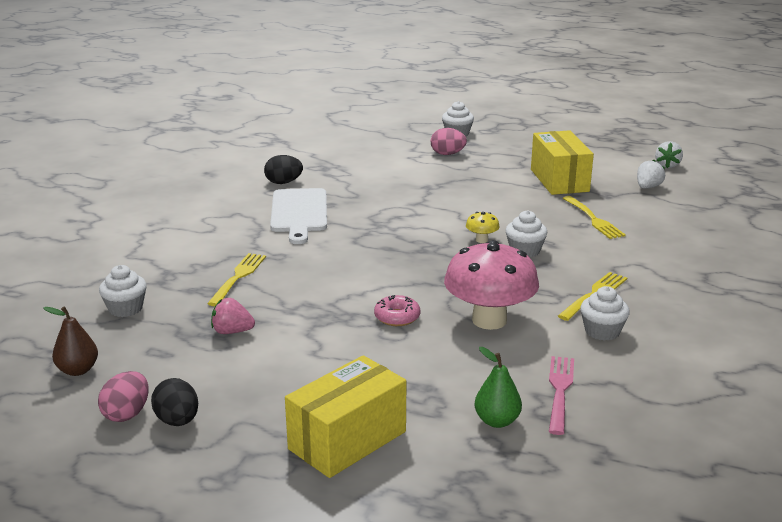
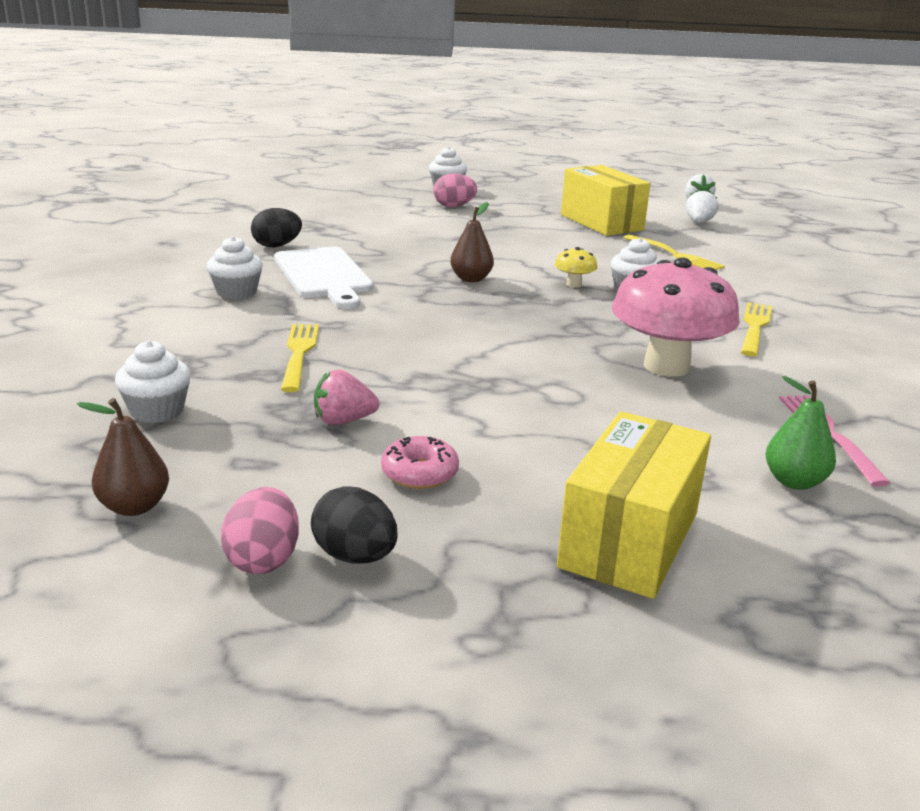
camera: 20 degrees left, 0 degrees up
pink donut [374,295,420,326] -> pink donut moved to [381,436,459,489]
white cupcake [580,286,630,341] -> white cupcake moved to [207,236,263,299]
none -> brown pear [450,202,494,282]

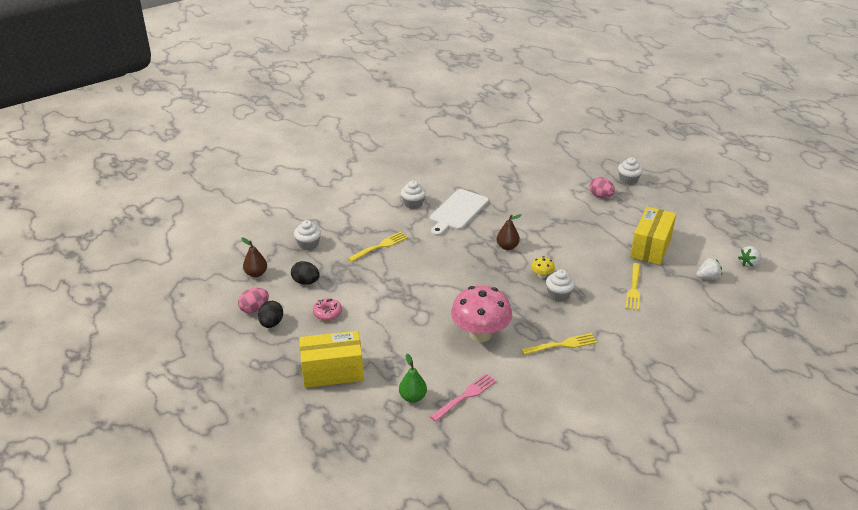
camera: 55 degrees right, 10 degrees up
black egg [251,208,302,247] -> black egg moved to [291,261,320,285]
pink strawberry [314,370,379,425] -> none

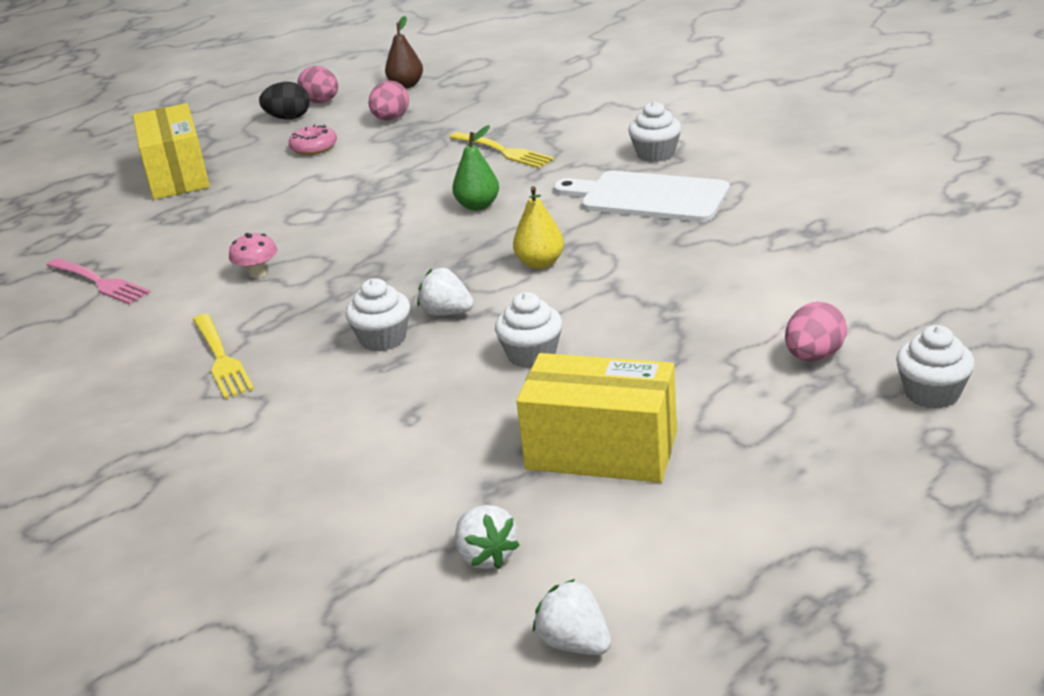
camera: 85 degrees right, 5 degrees down
black egg [291,261,320,285] -> pink egg [368,81,409,121]
white cupcake [294,220,321,250] -> white cupcake moved to [495,292,562,368]
green pear [399,354,427,403] -> green pear moved to [452,125,499,211]
pink mushroom [451,286,512,342] -> pink mushroom [229,233,277,278], size x0.42
brown pear [497,214,522,250] -> yellow pear [513,186,564,269]
yellow mushroom [531,256,555,279] -> white strawberry [417,268,474,315]
yellow fork [625,263,641,311] -> none

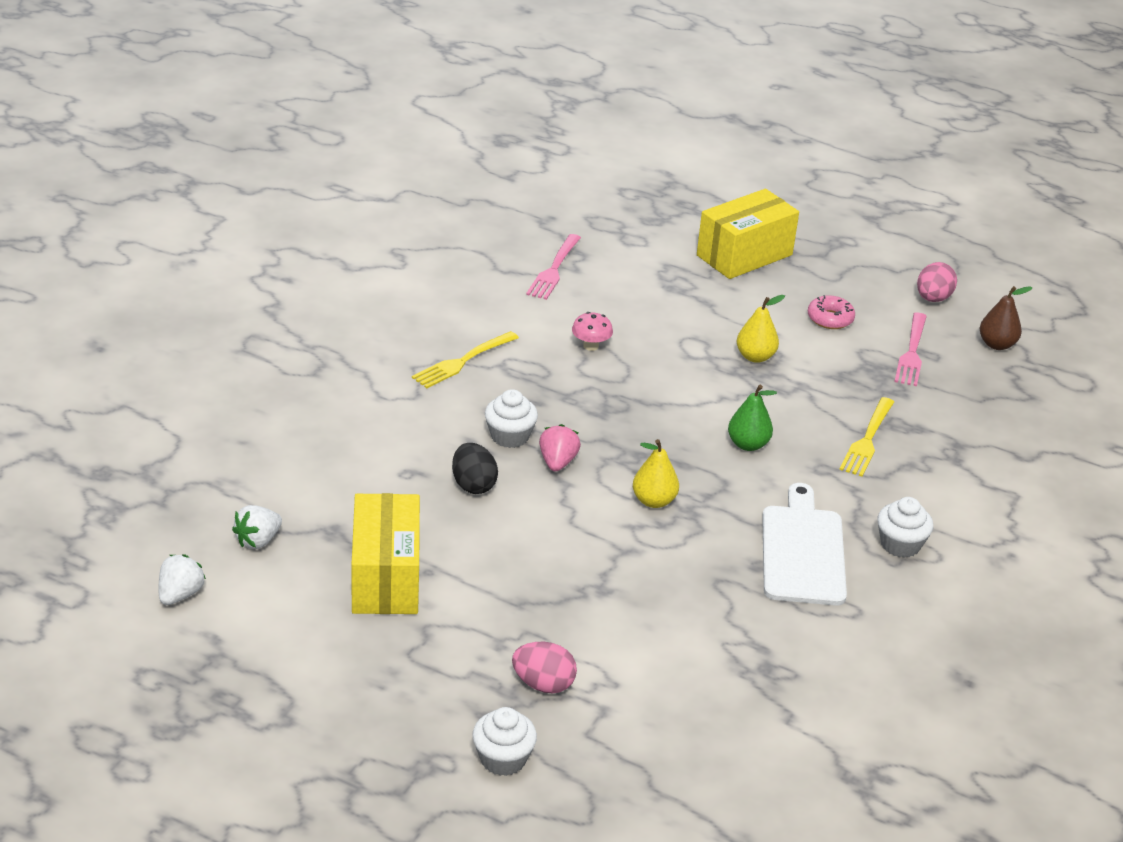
camera: 65 degrees right, 5 degrees up
black egg [259,82,310,119] -> black egg moved to [452,443,498,494]
pink egg [368,81,409,121] -> pink fork [894,313,927,386]
white strawberry [417,268,474,315] -> pink strawberry [539,424,581,472]
white cupcake [495,292,562,368] -> none
none -> yellow pear [737,295,785,363]

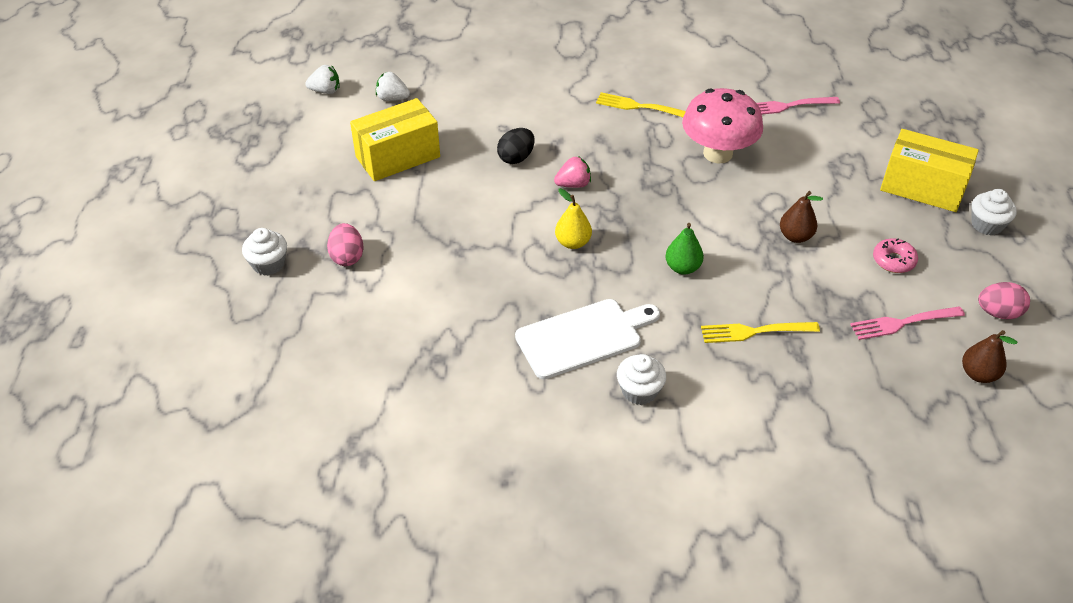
camera: 65 degrees right, 10 degrees up
white cupcake [485,389,538,448] -> white cupcake moved to [971,189,1017,235]
pink mushroom [572,312,613,351] -> pink mushroom [682,88,763,164], size x2.38
yellow pear [737,295,785,363] -> brown pear [780,191,823,243]

